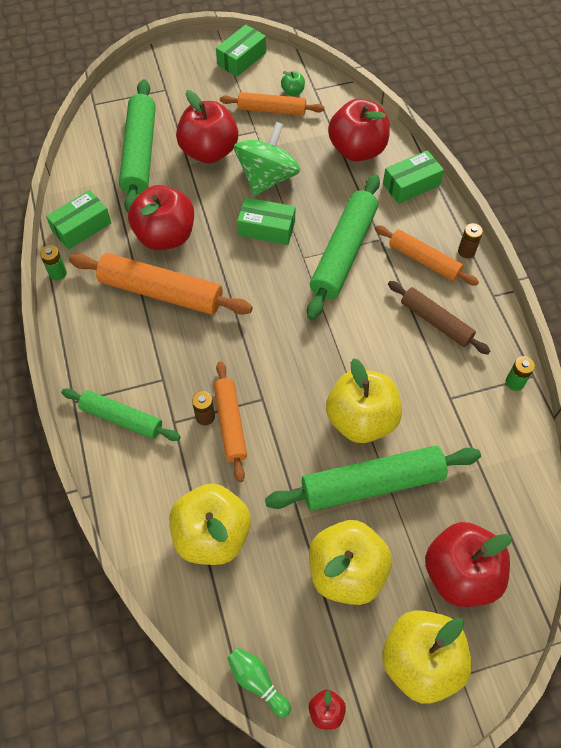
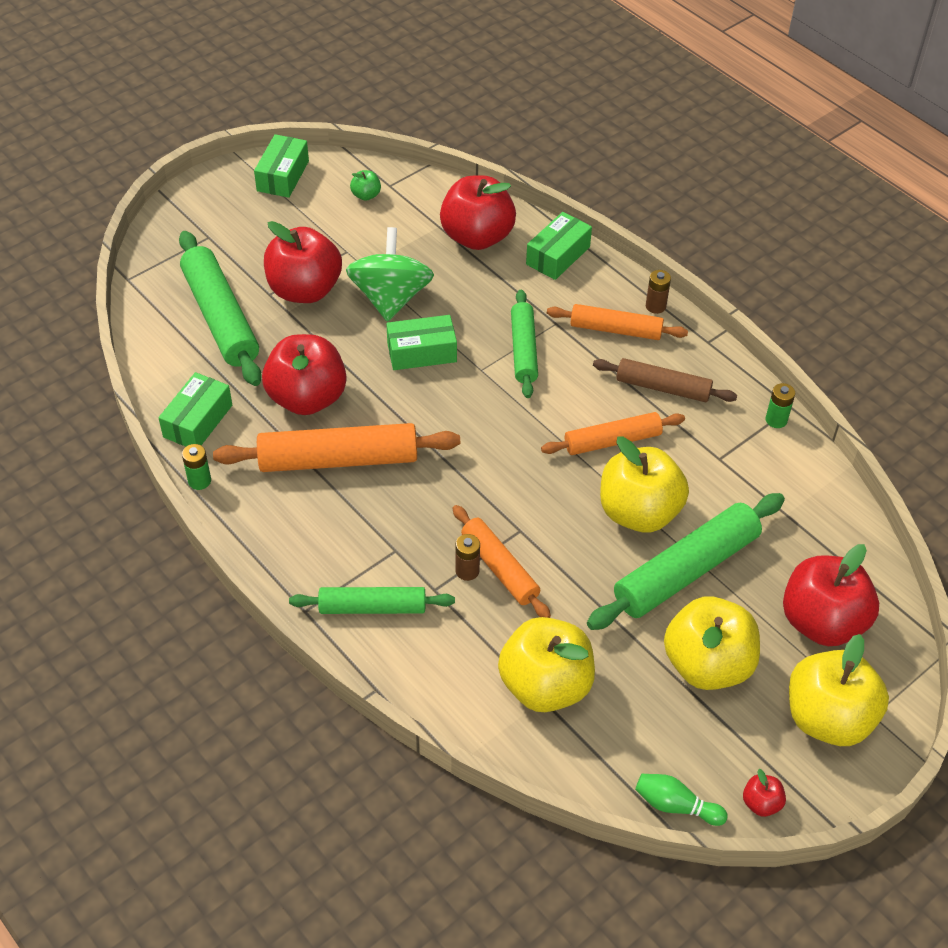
camera: 25 degrees left, 10 degrees down
orange rolling pin [220,92,325,116] -> orange rolling pin moved to [541,412,685,455]
green rolling pin [307,174,380,320] -> green rolling pin [511,290,538,398], size x0.63

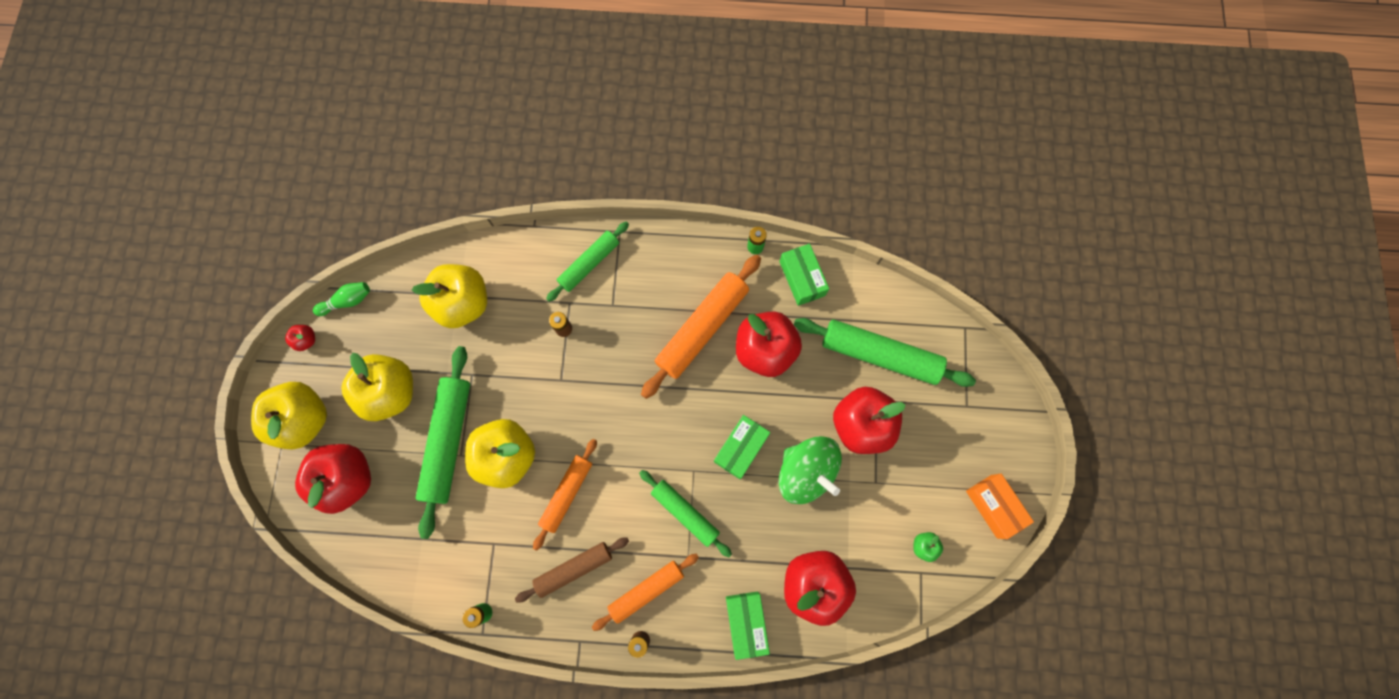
camera: 135 degrees right, 25 degrees up
green box [254,134,309,198] -> orange box [966,474,1034,539]
orange rolling pin [453,505,551,618] -> none

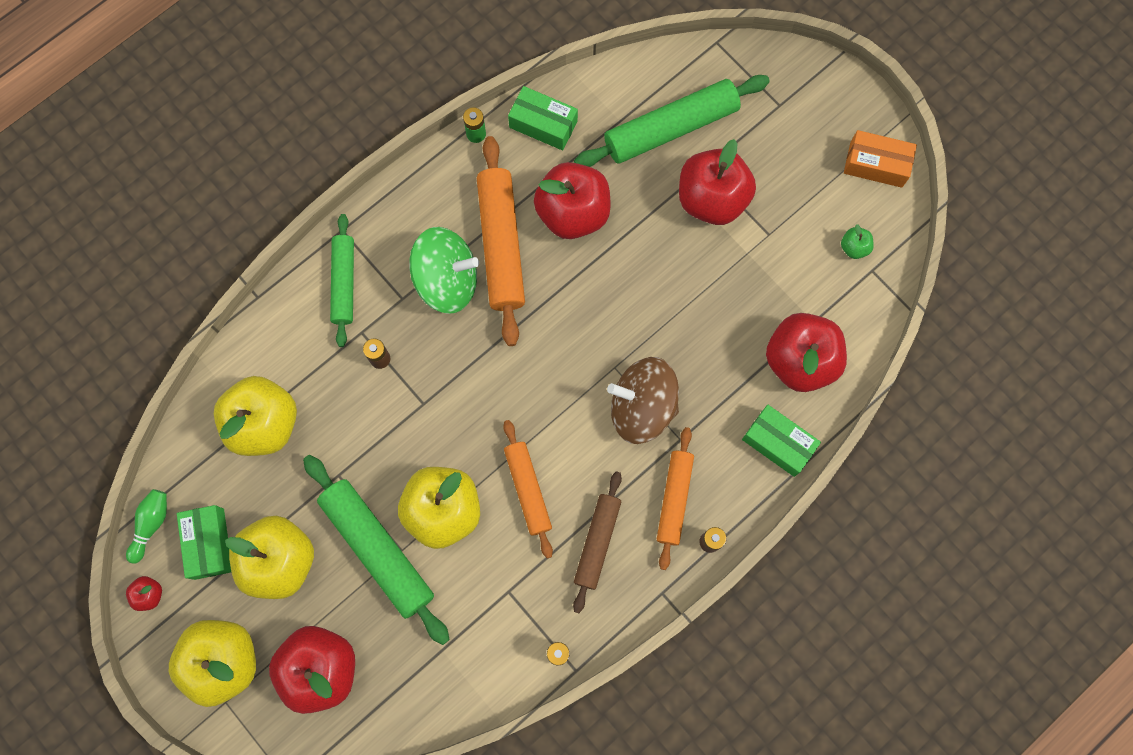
camera: 45 degrees left, 0 degrees up
green rolling pin [639,470,732,557] -> brown spinning top [607,357,679,444]
green box [714,415,771,479] -> green box moved to [177,505,231,580]
green spinning top [778,436,842,504] -> green spinning top moved to [409,227,479,314]

